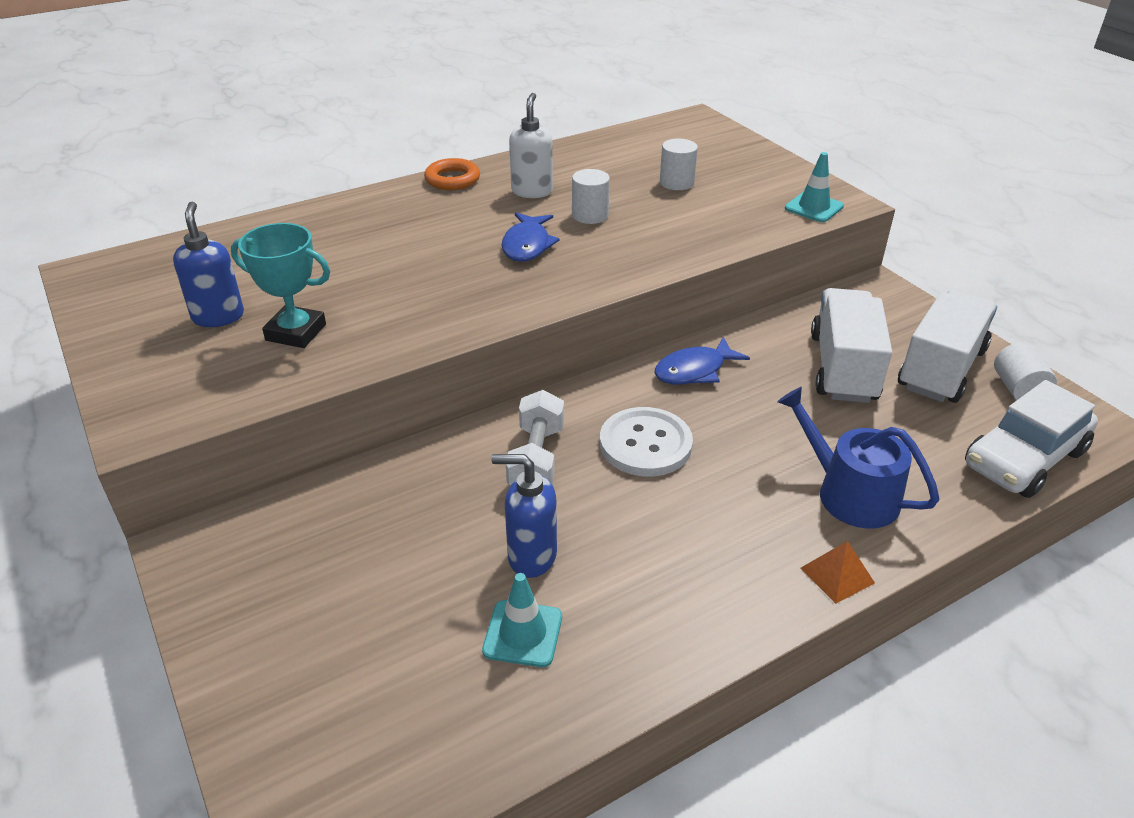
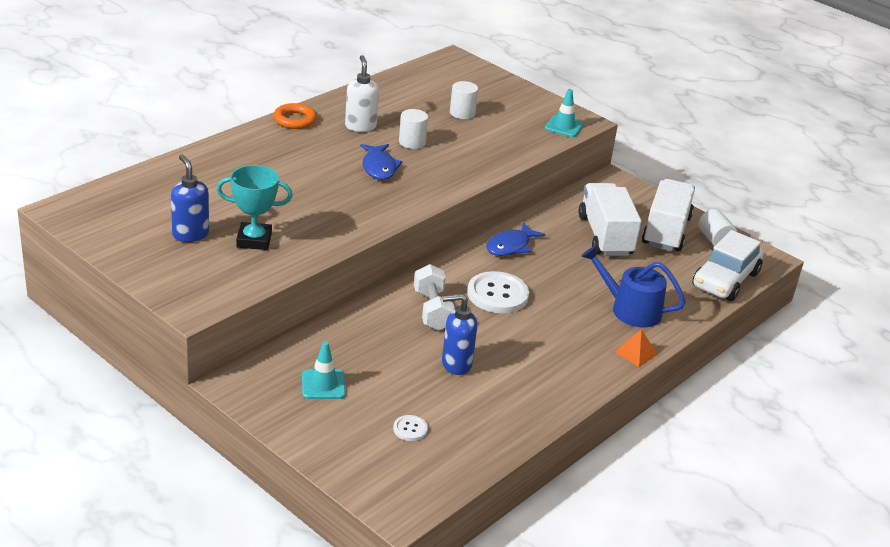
camera: 20 degrees left, 5 degrees down
turquoise traffic cone [482,573,562,667] -> turquoise traffic cone moved to [302,342,346,399]
none -> white button [393,415,428,441]

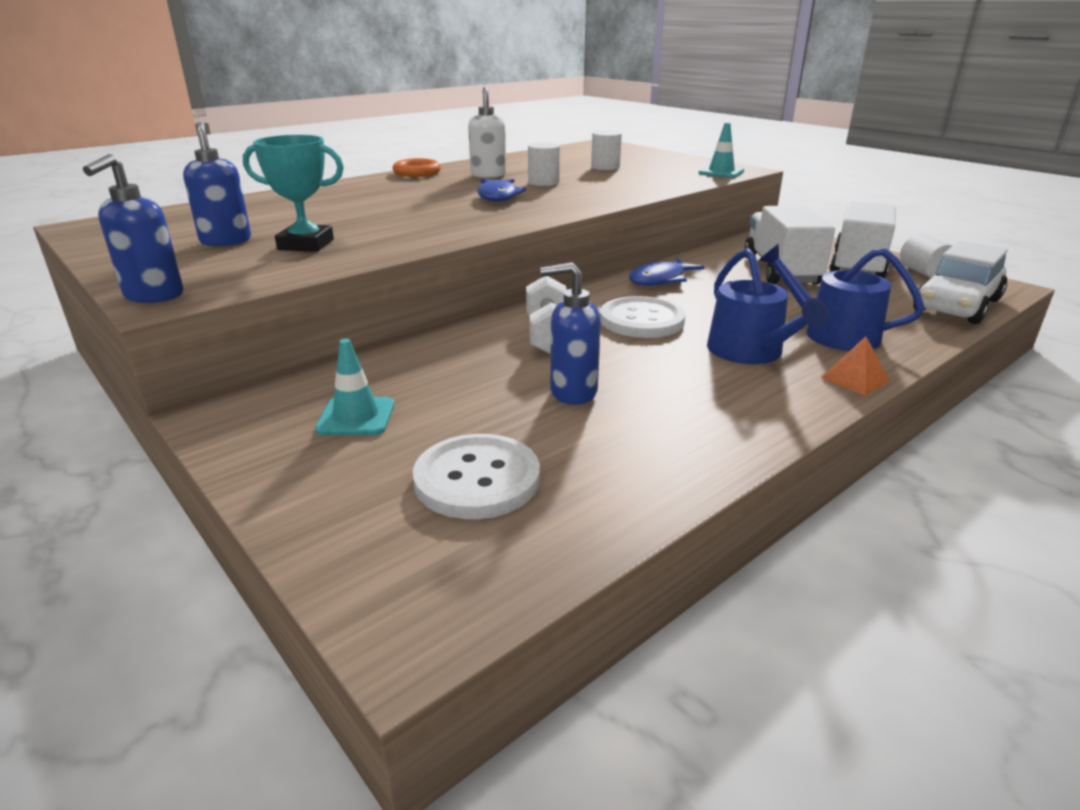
camera: 10 degrees right, 5 degrees down
white button [393,415,428,441] -> white button [413,434,540,519], size x2.08
none -> blue soap dispenser [83,154,183,303]
none -> blue watering can [707,248,829,364]

